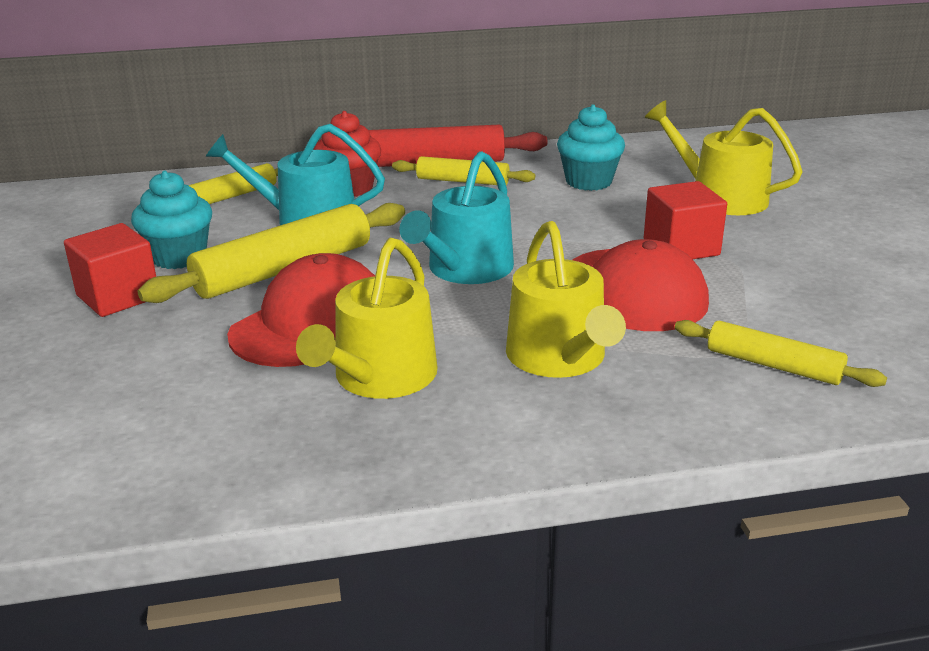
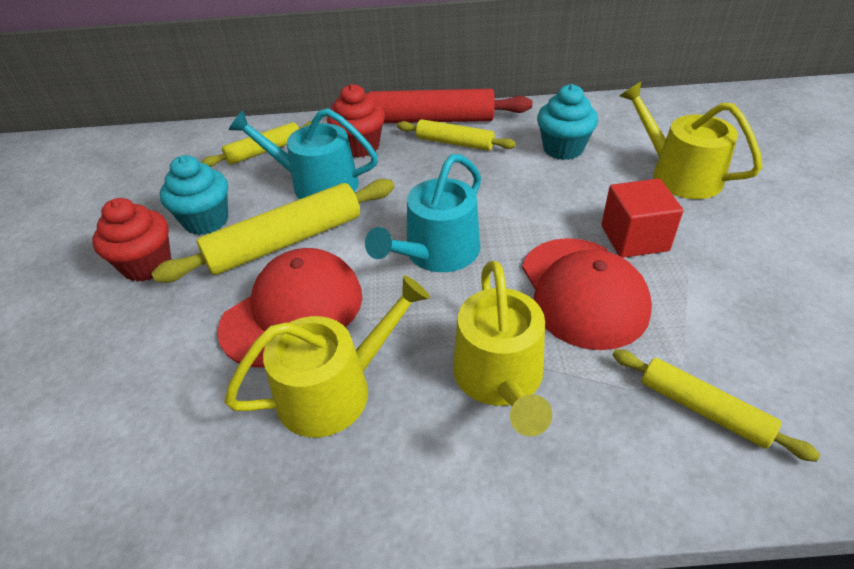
camera: 10 degrees right, 15 degrees up
red cube [64,223,156,317] -> red cupcake [92,198,171,282]
yellow watering can [296,238,438,399] -> yellow watering can turned 150 degrees counterclockwise [224,275,430,437]

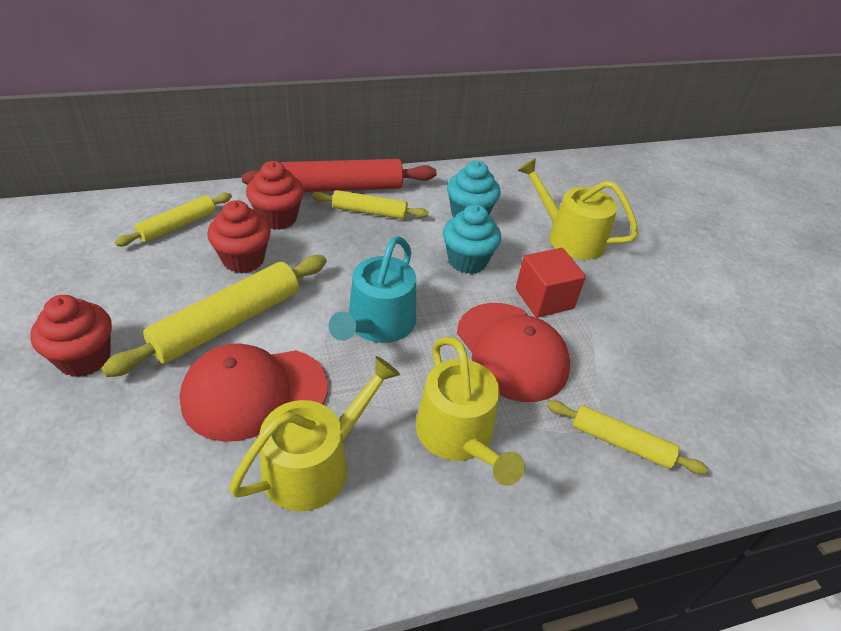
camera: 20 degrees left, 0 degrees up
turquoise cupcake [160,155,228,235] -> turquoise cupcake moved to [443,204,501,274]
red cap [217,248,363,368] -> red cap turned 135 degrees counterclockwise [180,344,328,442]
turquoise watering can [229,108,378,199] -> red cupcake [207,200,271,273]

